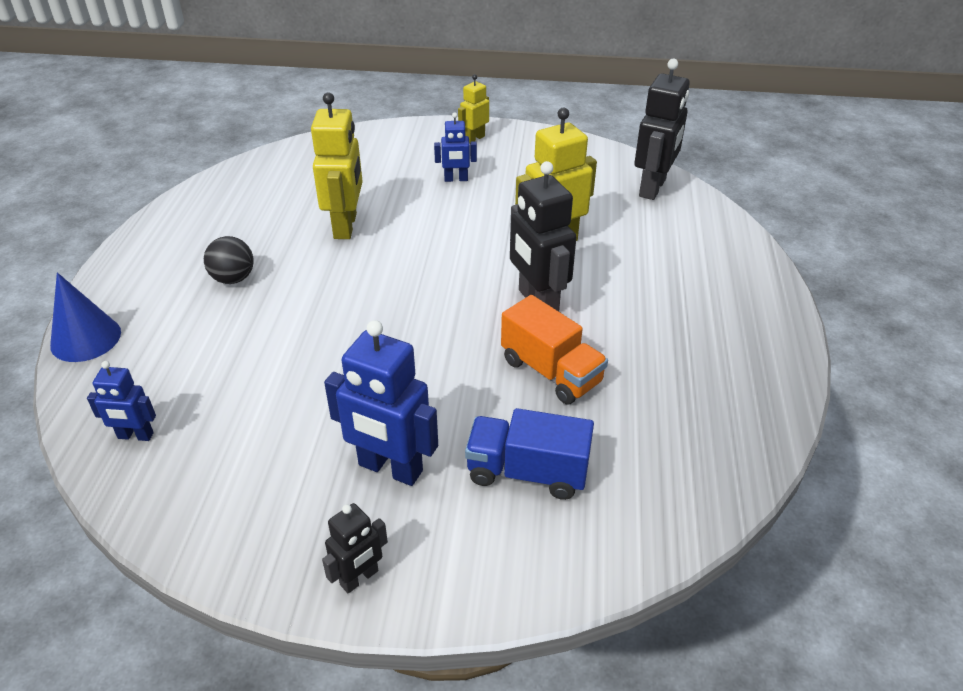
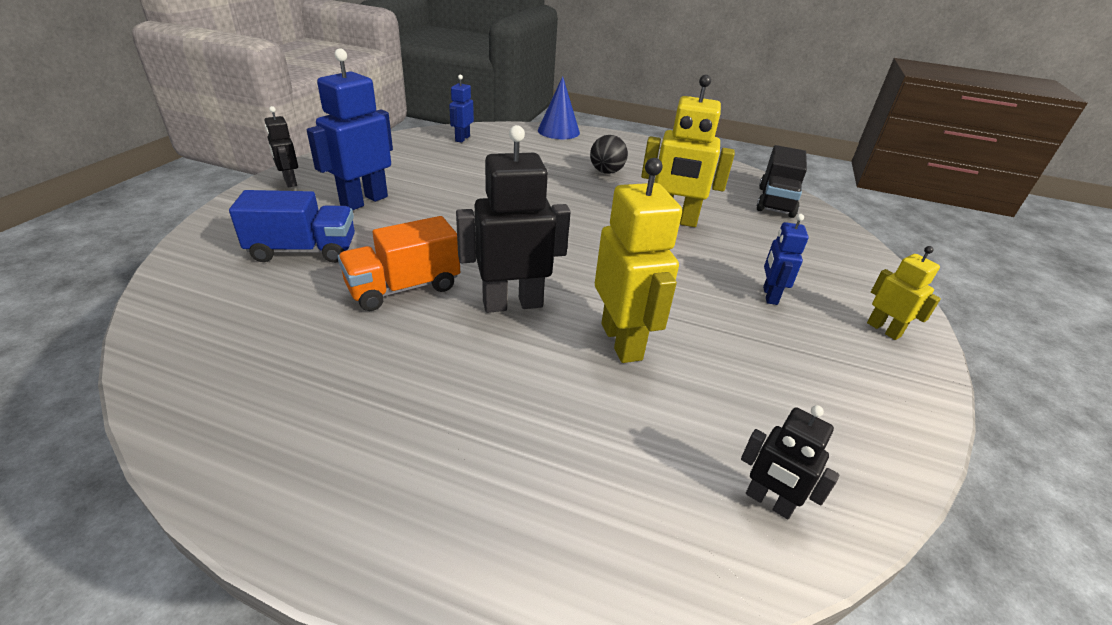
camera: 100 degrees right, 5 degrees down
blue truck [465,408,594,500] -> blue truck turned 60 degrees clockwise [229,190,355,263]
black robot [634,59,690,200] -> black robot [741,405,839,519], size x0.55
none -> black truck [757,145,807,218]

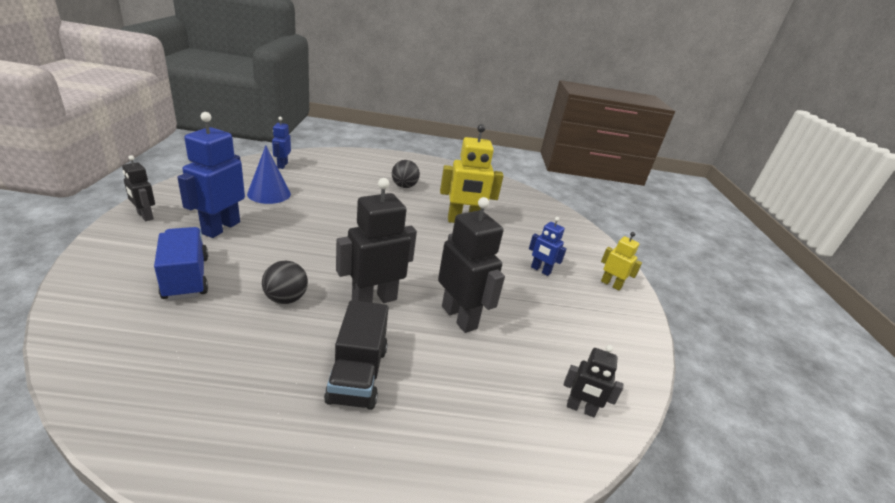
camera: 20 degrees left, 5 degrees down
blue truck [229,190,355,263] -> blue truck turned 90 degrees counterclockwise [154,227,208,300]
orange truck [338,216,460,311] -> black ball [262,260,308,304]
blue cone [538,76,580,139] -> blue cone moved to [247,146,291,204]
yellow robot [595,158,682,363] -> black robot [438,197,505,333]
black truck [757,145,807,218] -> black truck moved to [324,300,389,410]
blue robot [763,214,809,305] -> blue robot turned 45 degrees counterclockwise [529,217,567,276]

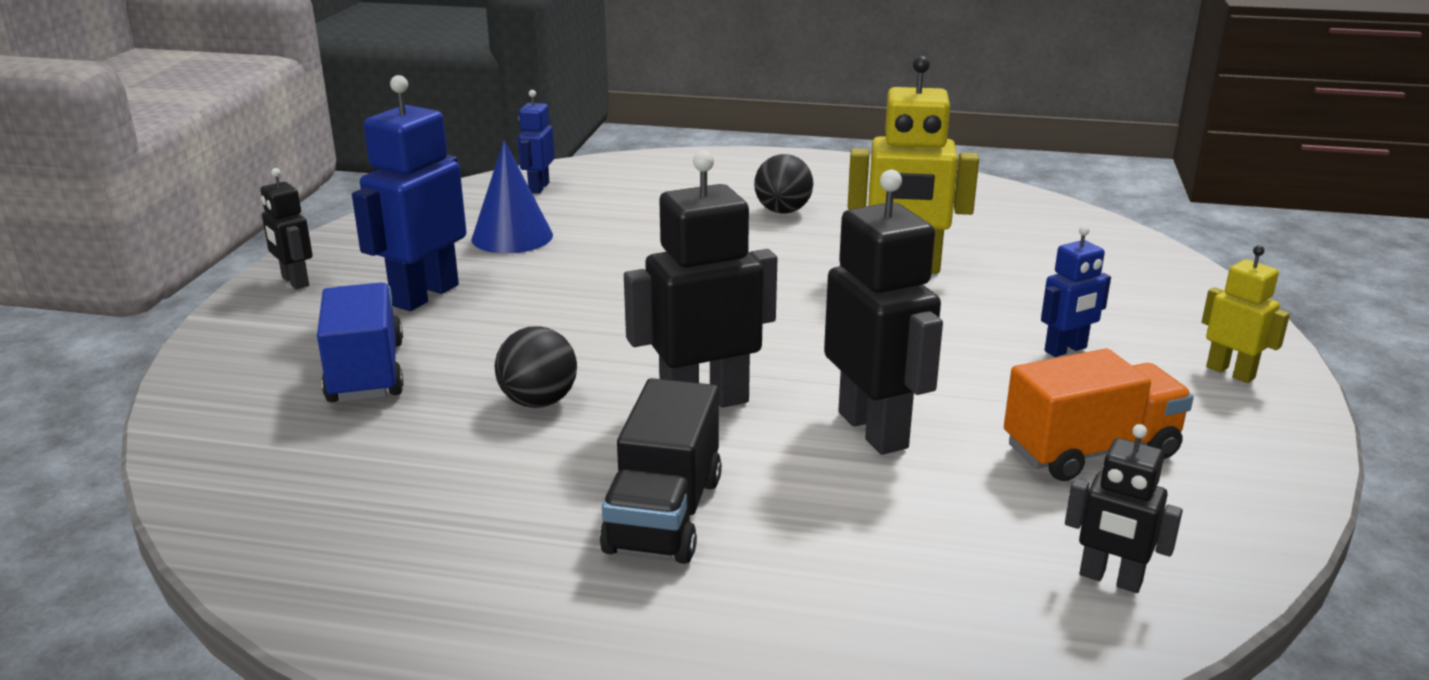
camera: 15 degrees right, 5 degrees down
blue robot [529,217,567,276] -> blue robot turned 75 degrees counterclockwise [1041,226,1111,357]
none -> orange truck [1004,349,1194,481]

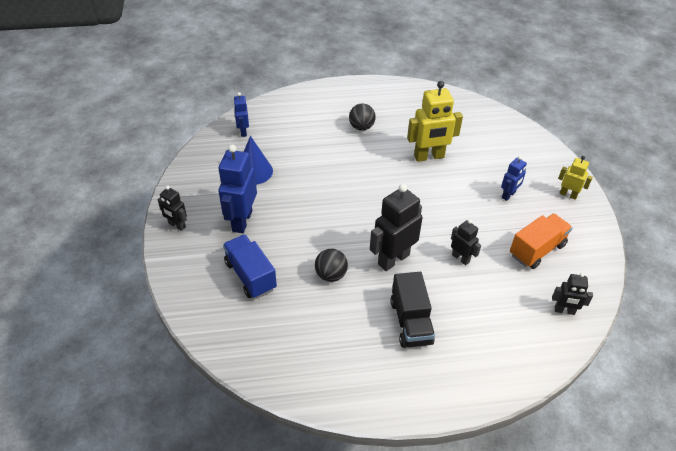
camera: 20 degrees left, 20 degrees up
black robot [824,170,943,455] -> black robot [451,220,481,265], size x0.55

